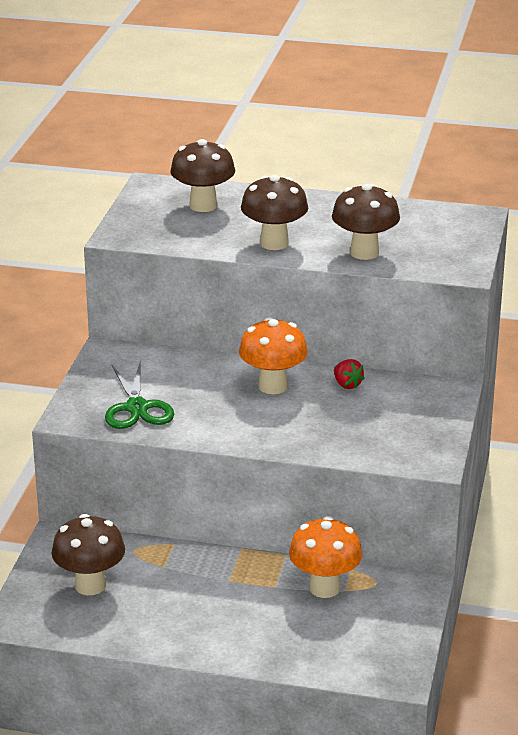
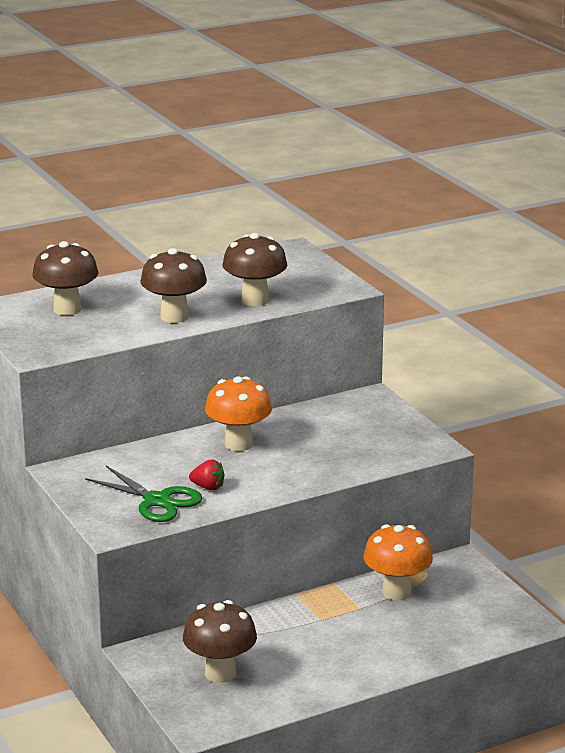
camera: 40 degrees left, 5 degrees down
red strawberry [334,359,365,389] -> red strawberry moved to [189,460,225,490]

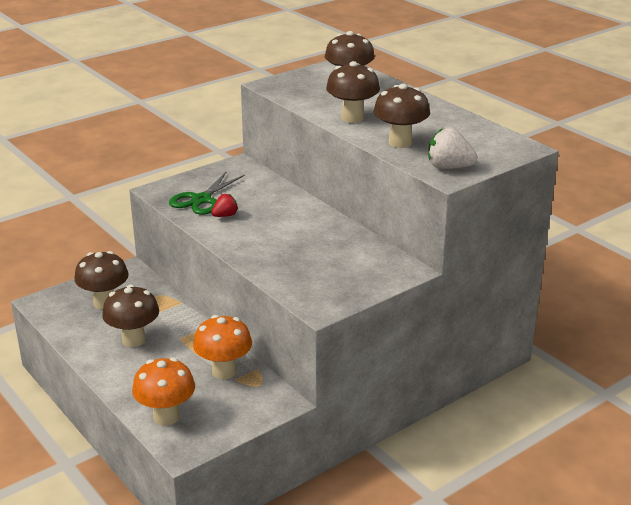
camera: 80 degrees right, 5 degrees up
red strawberry [189,460,225,490] -> red strawberry turned 135 degrees counterclockwise [211,194,238,217]
orange mushroom [205,376,272,451] -> orange mushroom moved to [132,358,195,426]
none -> brown mushroom [102,284,159,347]
none -> white strawberry [428,127,478,169]

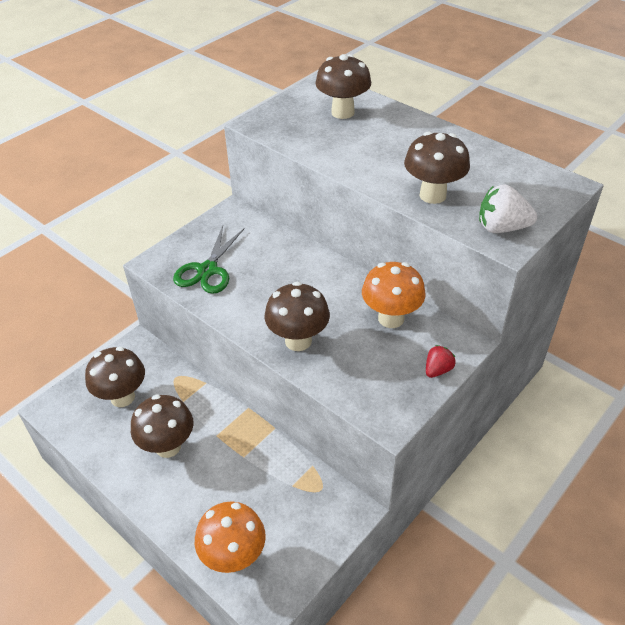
camera: 10 degrees left, 15 degrees up
orange mushroom [193,315,252,379] -> orange mushroom moved to [362,262,426,328]
red strawberry [211,194,238,217] -> red strawberry moved to [426,345,456,378]
brown mushroom [326,61,380,123] -> brown mushroom moved to [265,282,330,351]

